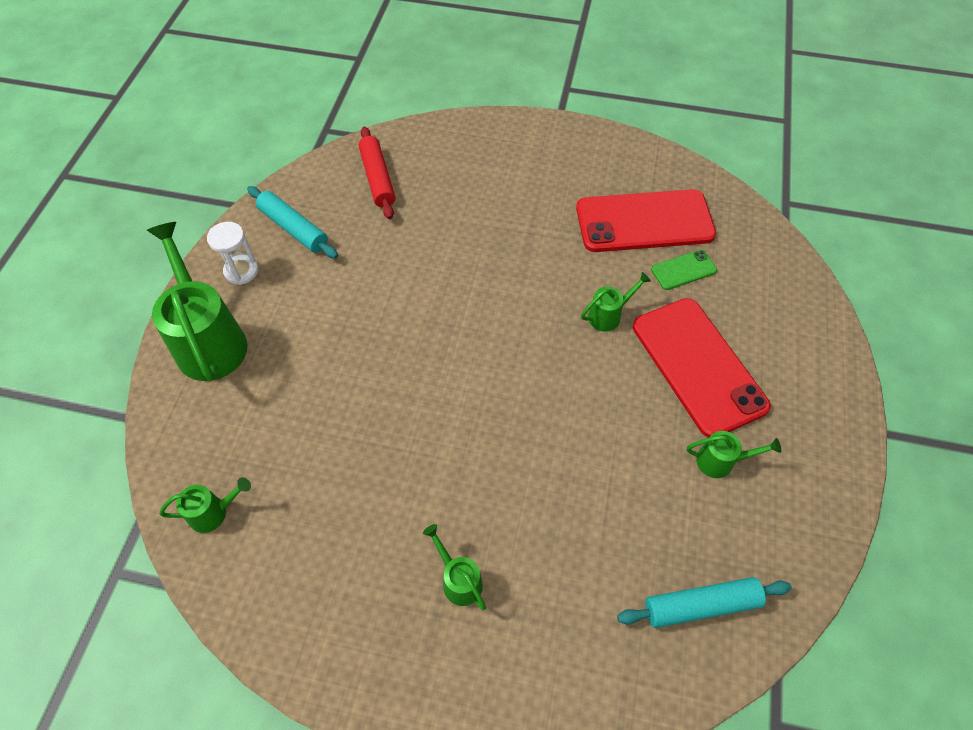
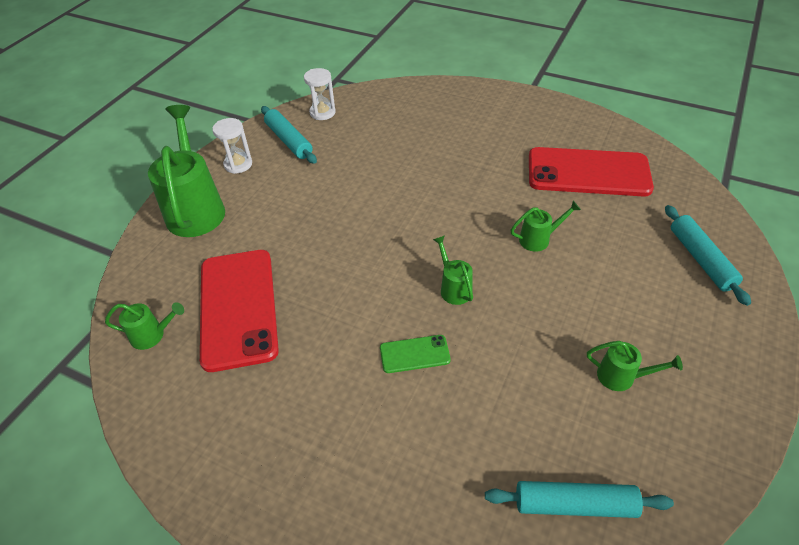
camera: 15 degrees right, 10 degrees down
red rolling pin [359,127,395,219] -> none
green watering can [423,524,486,610] -> green watering can moved to [433,236,473,305]
red phone [633,298,771,438] -> red phone moved to [200,250,279,372]
green phone [651,250,717,290] -> green phone moved to [380,335,451,373]
none -> white hourglass [304,68,336,120]
none -> turquoise rolling pin [665,205,751,306]

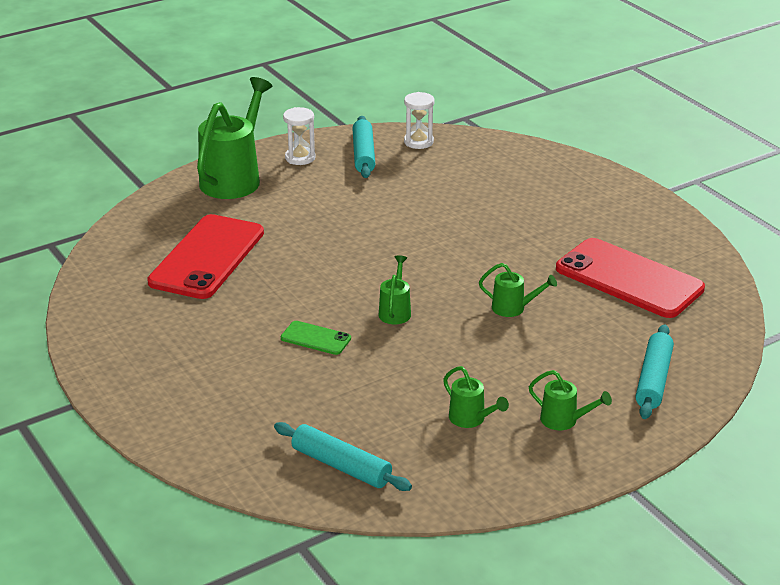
camera: 30 degrees right, 15 degrees down
green watering can [105,302,184,350] -> green watering can moved to [529,370,612,430]

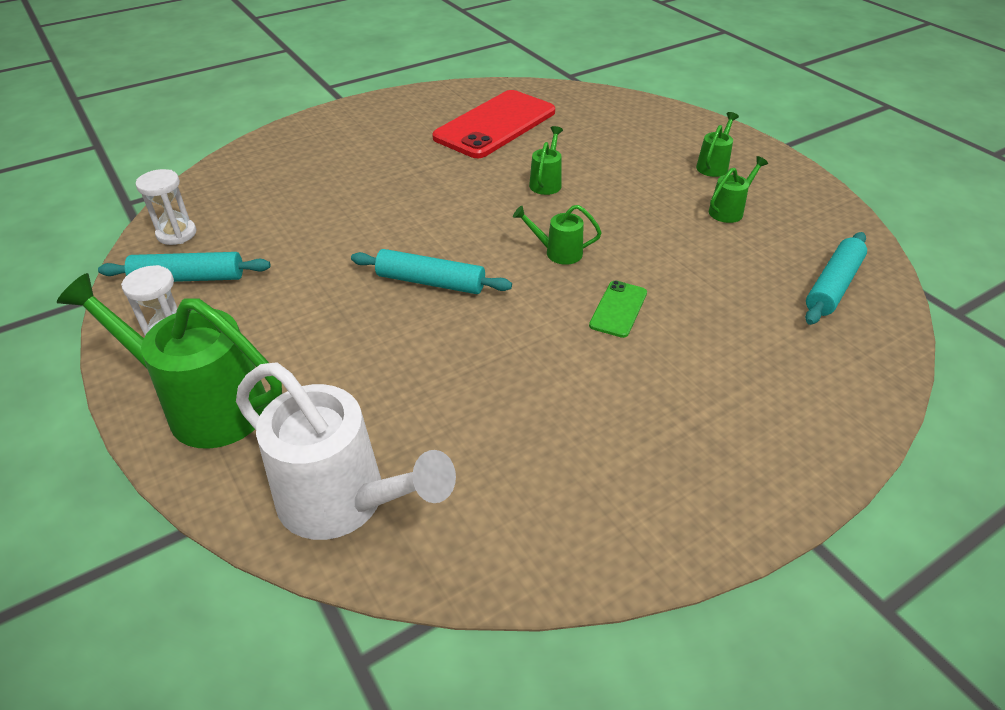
camera: 90 degrees left, 10 degrees up
red phone [147,214,264,299] -> none
turquoise rolling pin [636,324,674,419] -> turquoise rolling pin moved to [351,249,512,294]
none -> white watering can [236,363,456,540]

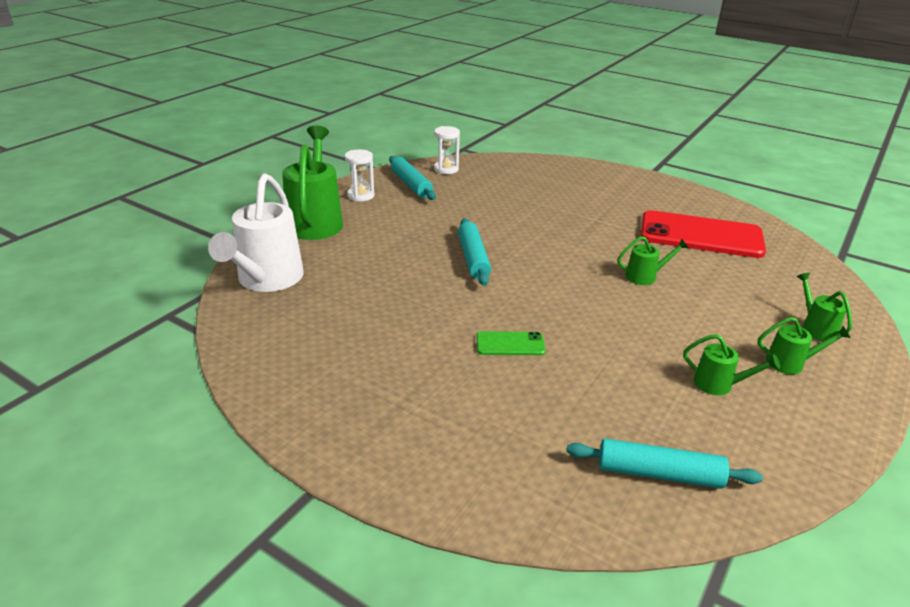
camera: 65 degrees right, 10 degrees down
green watering can [513,205,602,265] -> green watering can moved to [796,272,852,341]

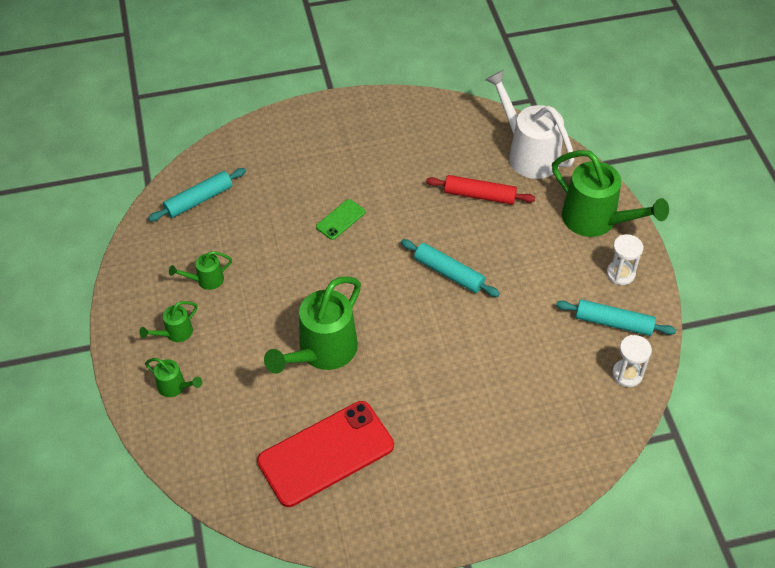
camera: 135 degrees right, 20 degrees up
green watering can [617,236,689,285] -> green watering can [264,276,361,374], size x2.12
none -> red rolling pin [426,175,535,205]

